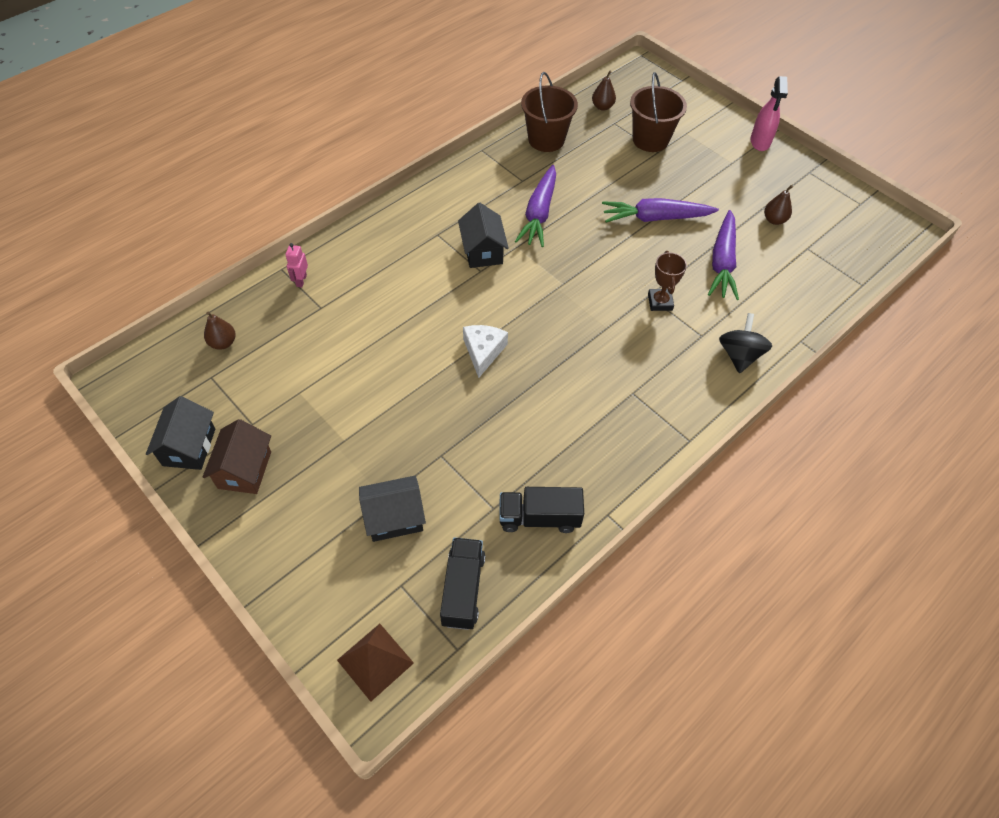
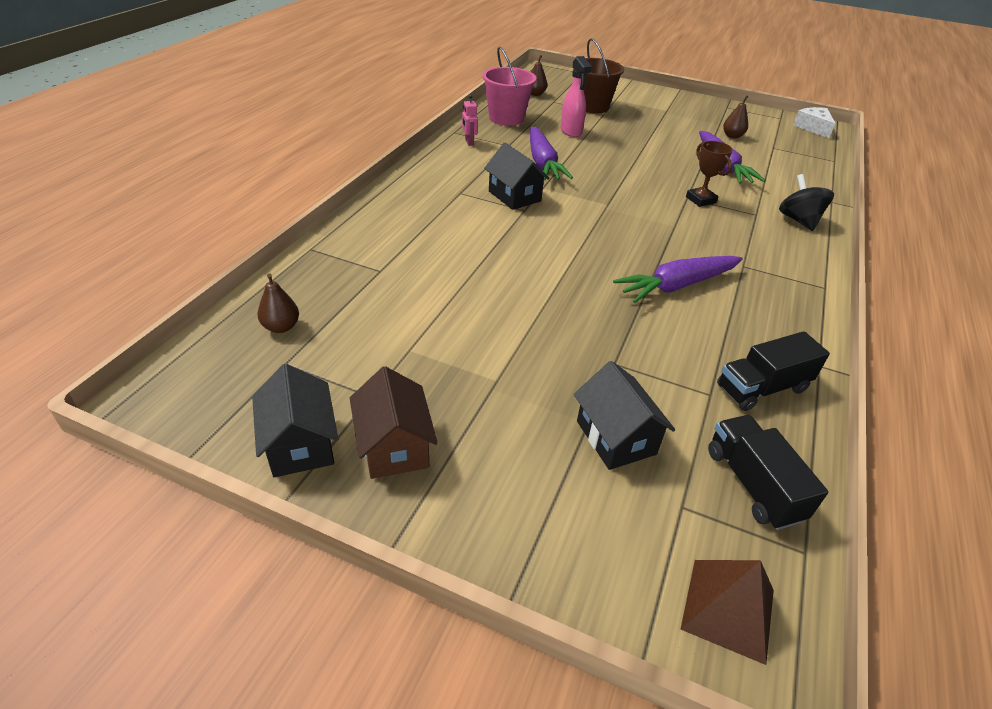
camera: 25 degrees left, 15 degrees down
pink robot [285,243,308,288] -> pink robot moved to [462,95,478,146]
black house [359,476,426,542] -> black house turned 75 degrees counterclockwise [574,361,675,470]
white cheese [463,325,508,378] -> white cheese moved to [793,107,835,138]
brown bucket [521,72,578,152] -> pink bucket [482,47,536,126]
purple carrot [602,198,719,223] -> purple carrot moved to [613,256,743,303]
pink spray bottle [750,76,788,151] -> pink spray bottle moved to [560,56,592,137]

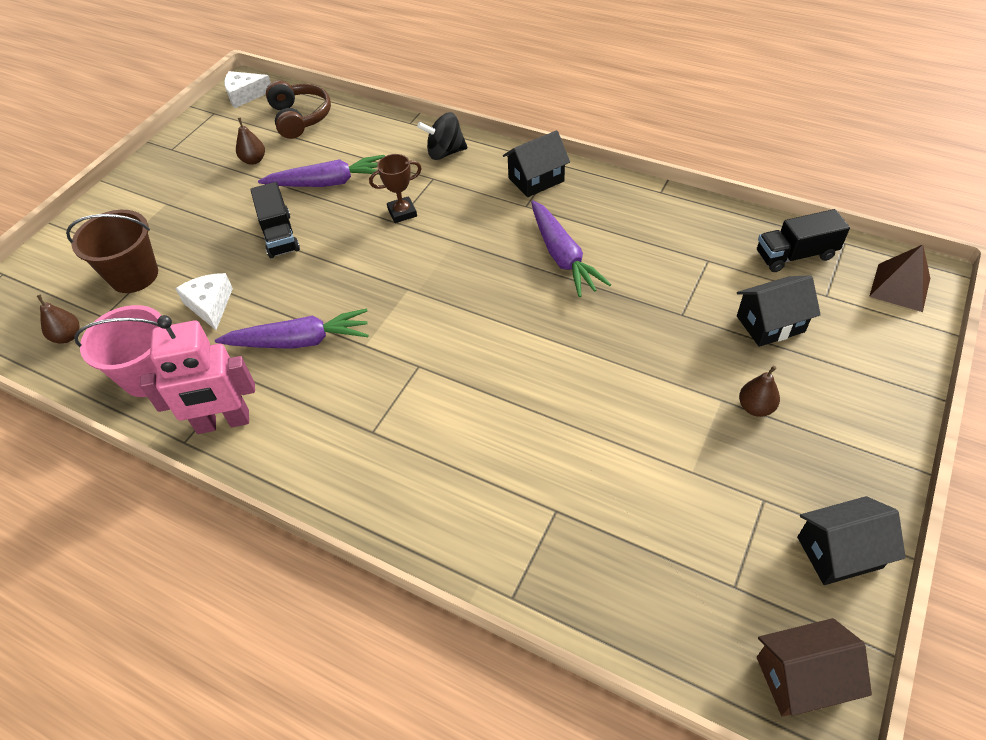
camera: 80 degrees left, 10 degrees up
brown pear [257,273,299,333] -> brown pear moved to [739,366,780,417]
brown house [350,366,438,479] -> brown house moved to [757,618,872,717]
pink robot [462,95,478,146] -> pink robot [140,315,255,434], size x2.28
black house [484,143,550,210] -> black house moved to [503,130,570,197]
pink spray bottle [560,56,592,137] -> white cheese [175,273,233,330]
black truck [717,331,830,411] -> black truck moved to [250,182,300,258]
none -> brown headphones [266,80,331,139]

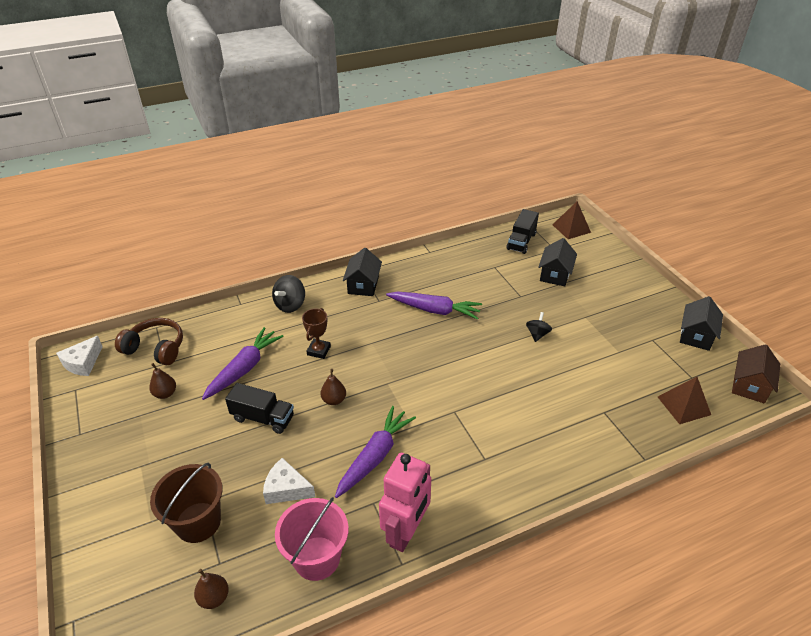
camera: 55 degrees left, 10 degrees down
brown pear [739,366,780,417] -> brown pear moved to [321,369,346,405]
none -> black spinning top [526,312,552,342]
none -> brown pyramid [658,377,711,424]

